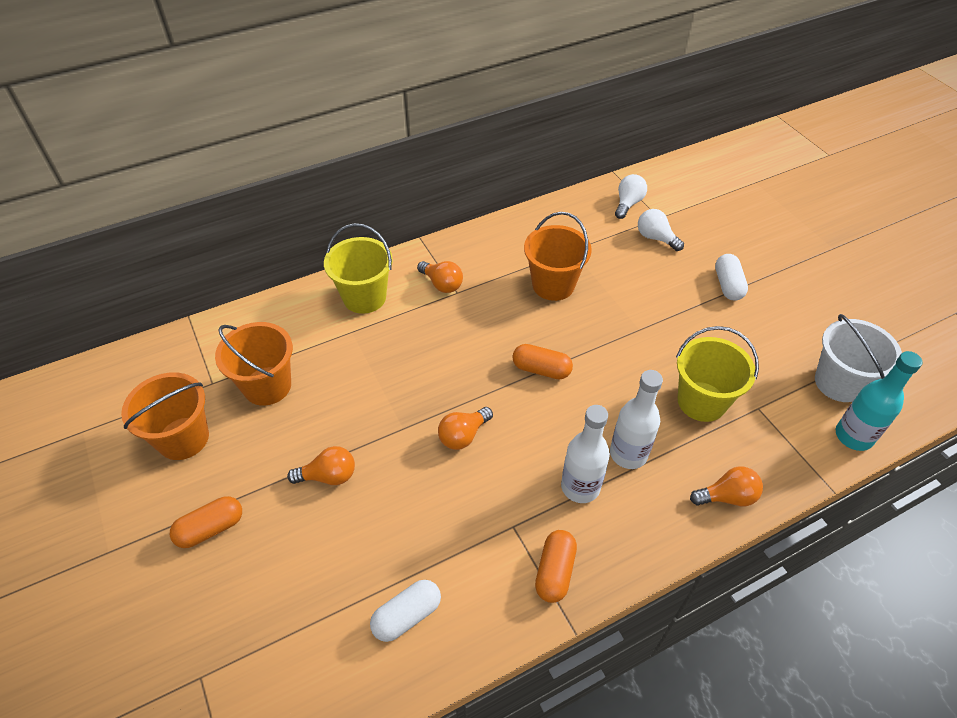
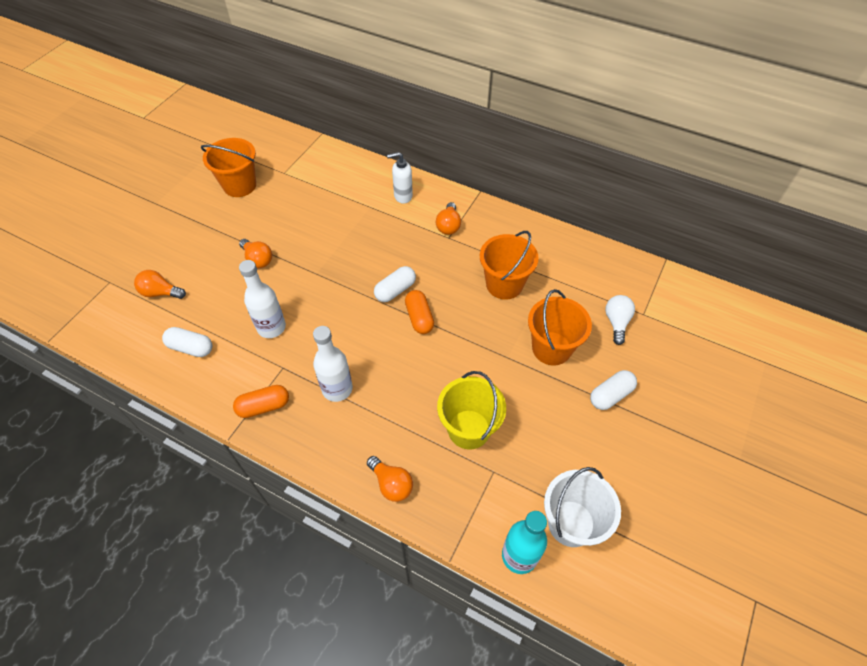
camera: 55 degrees right, 5 degrees up
orange capsule [170,496,242,548] -> none
orange bucket [215,322,293,406] -> orange bucket moved to [528,289,592,365]
yellow bucket [324,223,393,314] -> white soap dispenser [387,152,413,204]
orange light bulb [438,407,493,450] -> orange light bulb moved to [134,270,186,299]
white bottle [610,370,663,469] -> white bottle moved to [239,260,286,338]
white light bulb [615,174,647,219] -> none
none -> white capsule [374,266,416,302]

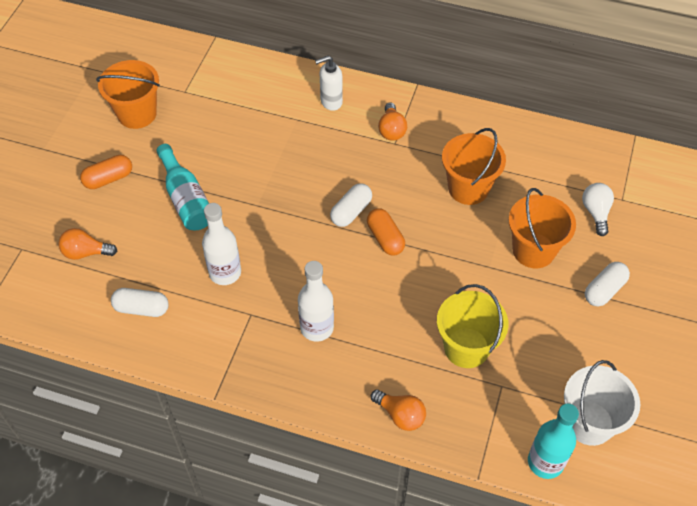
camera: 10 degrees left, 0 degrees up
orange capsule [233,385,289,418] -> orange capsule moved to [80,155,132,189]
orange light bulb [239,239,272,268] -> turquoise bottle [157,144,209,230]

